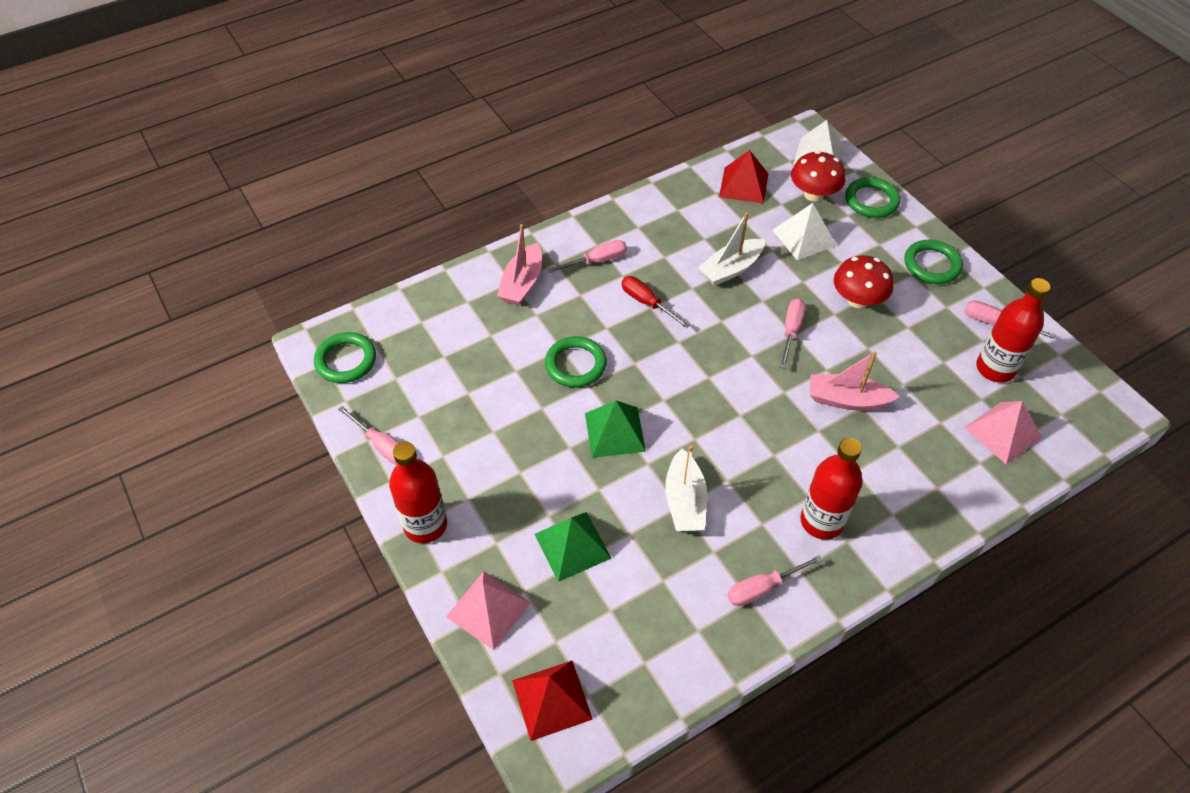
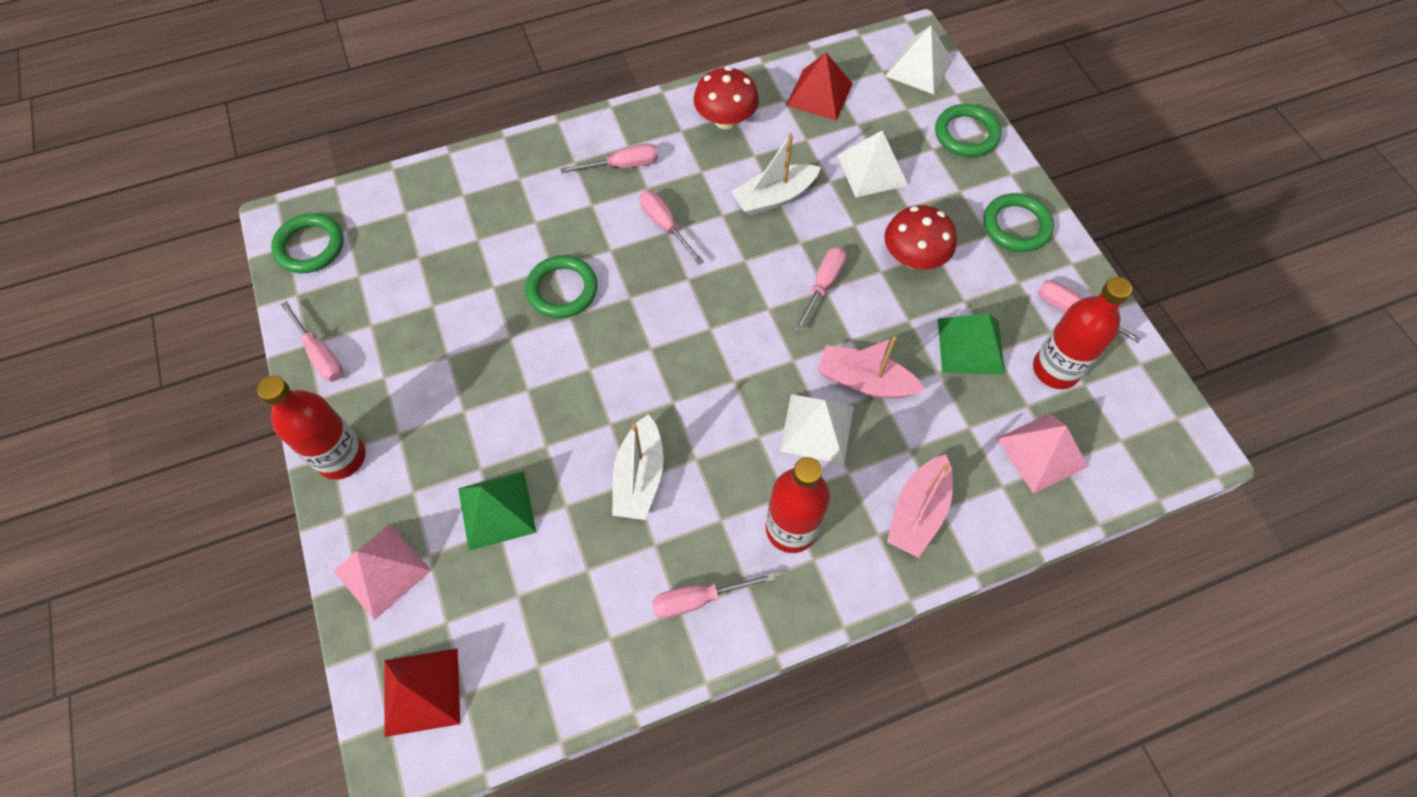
camera: 10 degrees right, 10 degrees up
pink boat [497,224,542,306] -> pink boat moved to [887,454,953,558]
green pyramid [585,400,646,458] -> green pyramid moved to [938,313,1005,375]
red screwdriver [622,276,690,328] -> pink screwdriver [640,191,704,264]
red mushroom [791,151,845,202] -> red mushroom moved to [694,67,759,129]
none -> white pyramid [780,394,854,464]

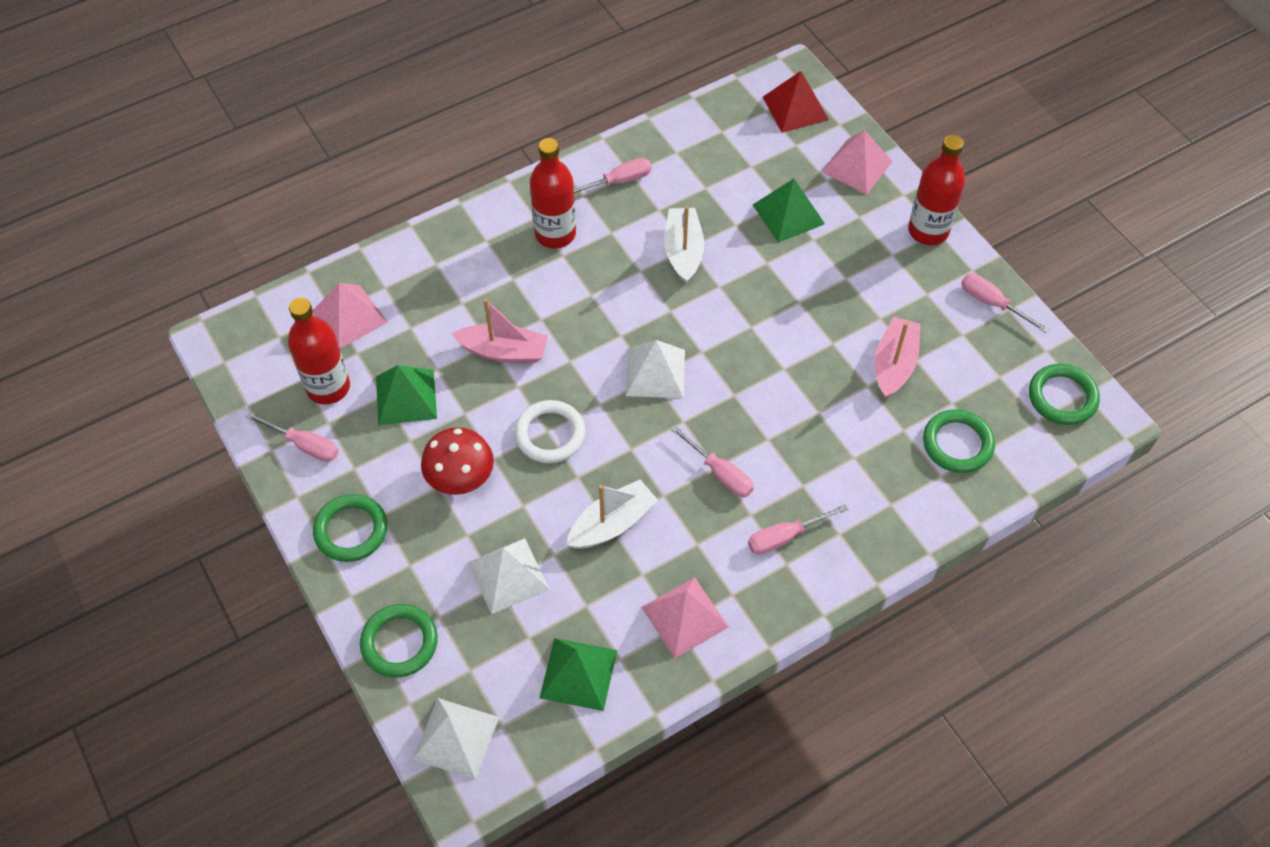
camera: 170 degrees right, 5 degrees down
green ring [525,255,598,318] -> green ring moved to [923,409,995,473]
red mushroom [694,67,759,129] -> pink pyramid [641,577,729,658]
white pyramid [780,394,854,464] -> white pyramid moved to [626,340,685,398]
red pyramid [786,53,853,121] -> green pyramid [540,638,617,711]
pink screwdriver [794,247,846,332] -> white ring [514,400,586,463]
pink boat [887,454,953,558] -> pink boat moved to [875,317,921,399]

